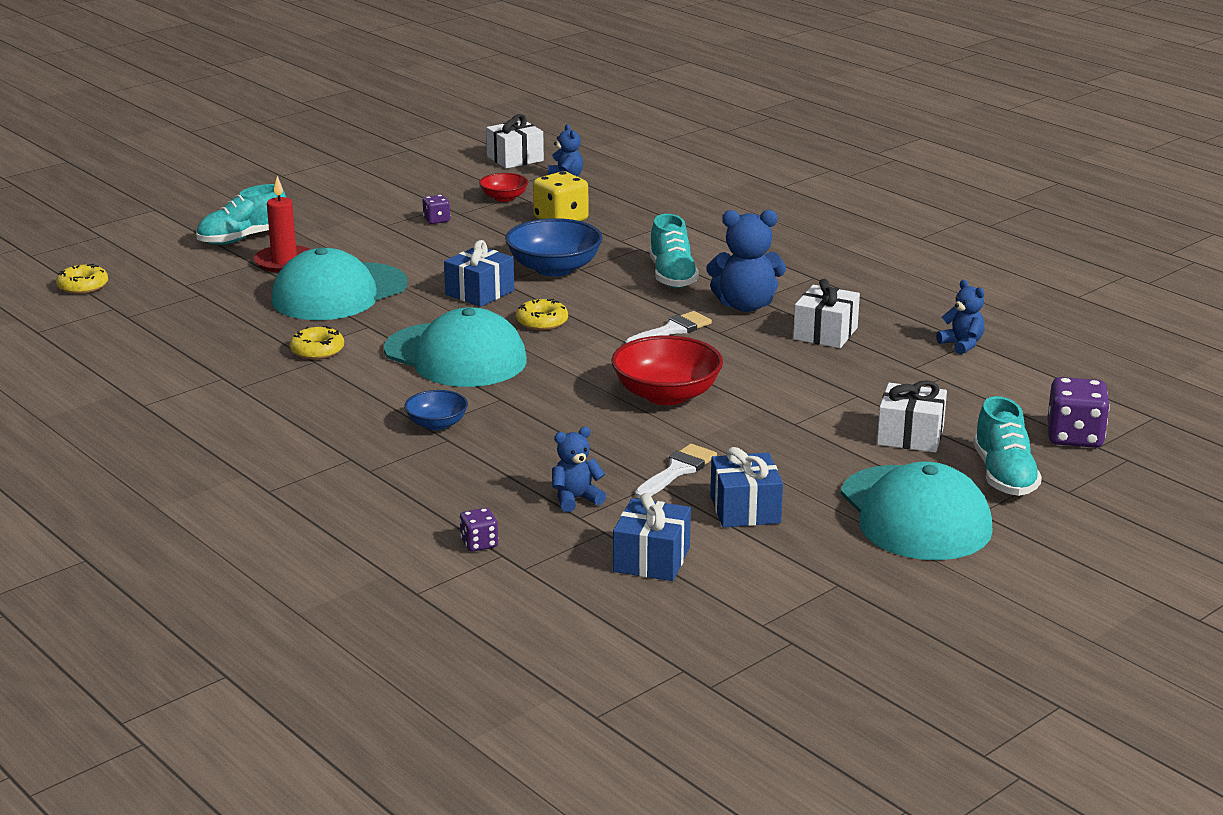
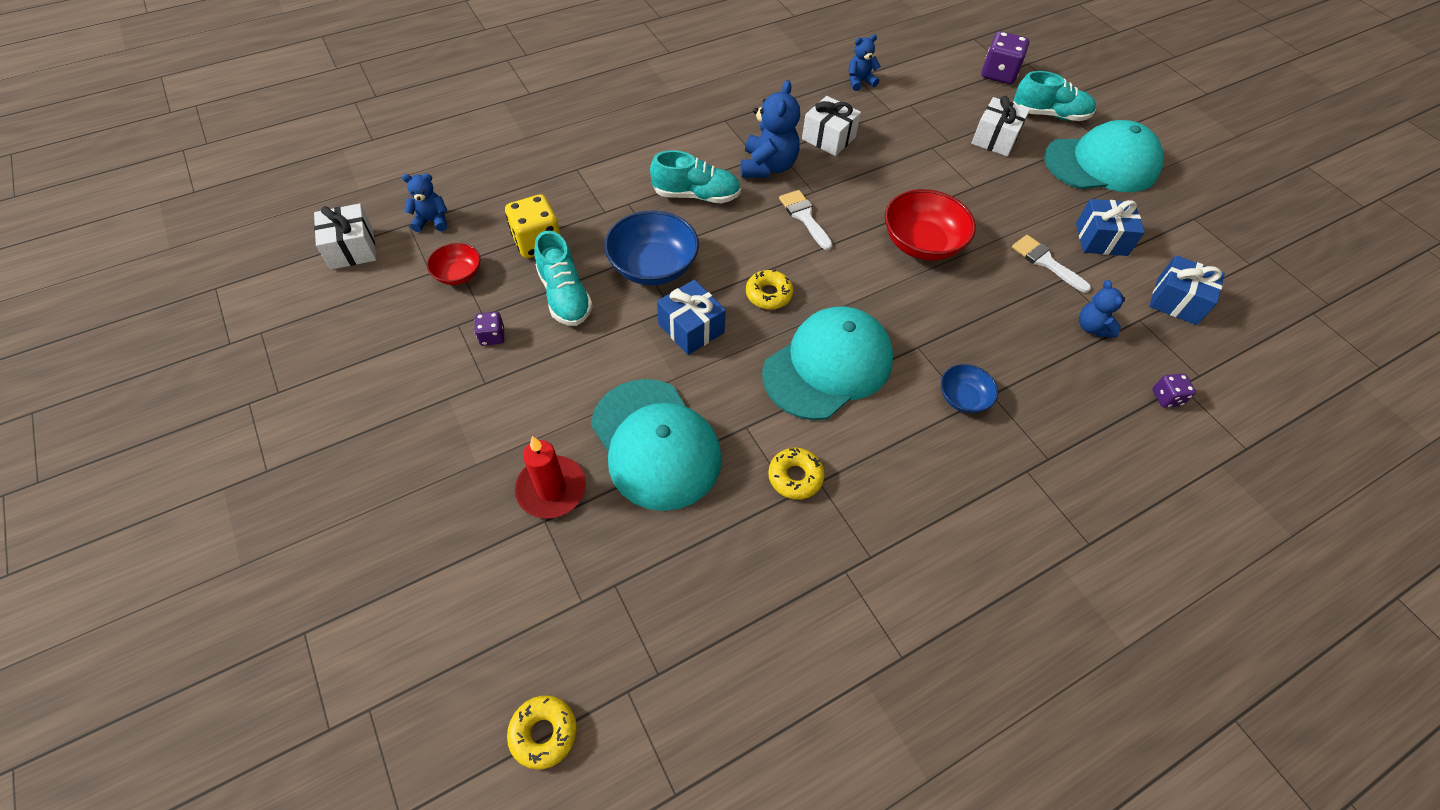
camera: 80 degrees left, 30 degrees up
turquoise shoe [196,184,287,245] -> turquoise shoe moved to [534,231,593,326]

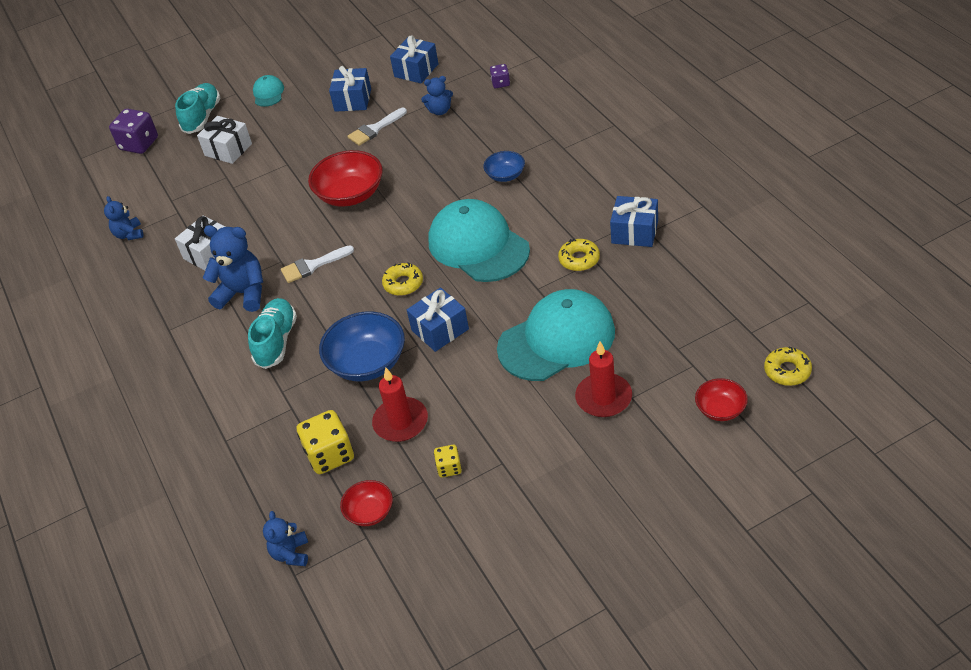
camera: 80 degrees left, 10 degrees down
white gift [314,204,376,270] -> none
purple dice [474,312,504,346] -> yellow dice [434,445,462,478]
turquoise shoe [534,231,593,326] -> red candle [372,367,428,442]
turquoise cap [1044,120,1164,192] -> turquoise cap [253,75,284,107], size x0.45
none -> blue gift [610,196,658,247]
none -> red bowl [695,378,748,421]

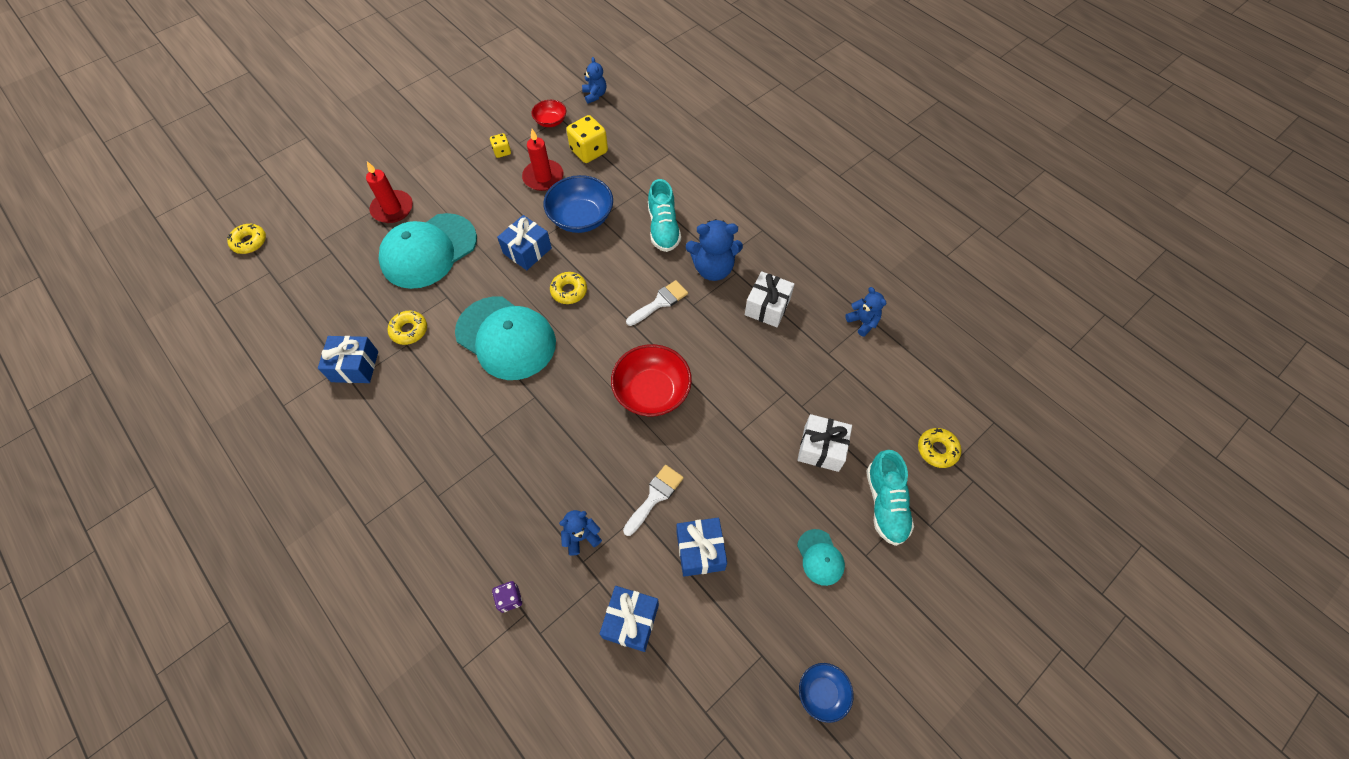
camera: 160 degrees right, 15 degrees up
purple dice [109,109,158,154] -> yellow donut [918,428,961,468]
blue bowl [483,151,525,182] -> blue bowl moved to [799,663,854,723]
red bowl [695,378,748,421] -> none

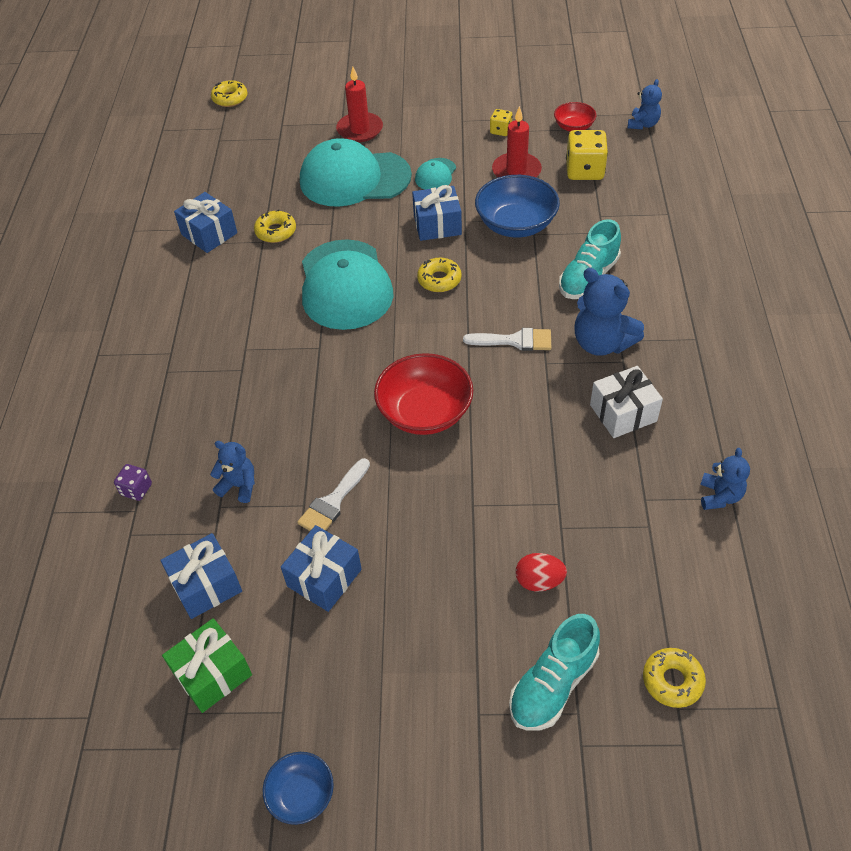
camera: 45 degrees right, 10 degrees down
white brush [623,465,684,536] -> white brush turned 135 degrees clockwise [297,458,370,531]
white gift [797,414,852,472] -> red egg [515,553,567,591]
turquoise cap [797,529,845,586] -> turquoise cap moved to [415,158,456,189]
none -> green gift [162,618,252,713]

